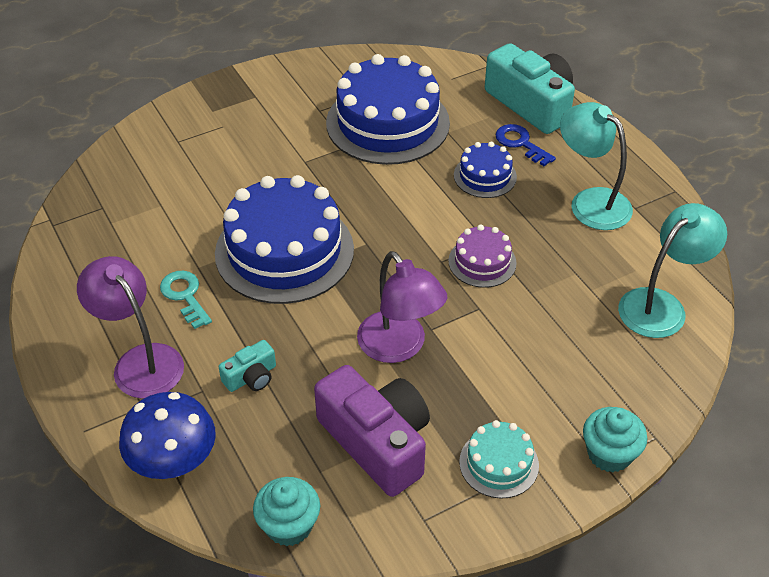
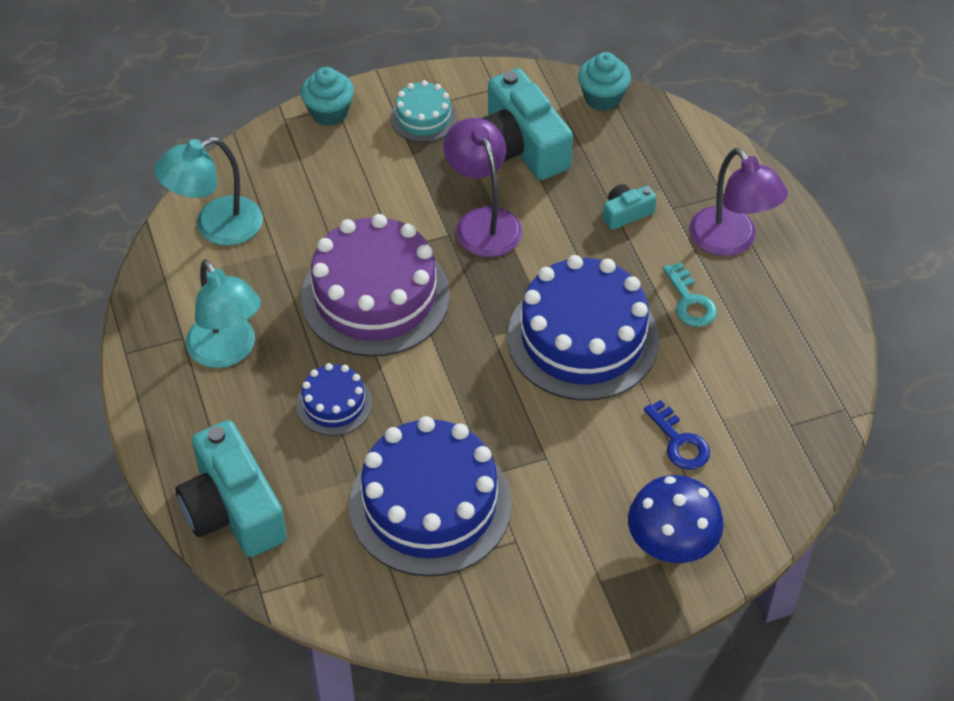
camera: 170 degrees left, 5 degrees up
blue mushroom [119,392,216,479] -> blue mushroom moved to [628,475,724,563]
purple camera [314,365,430,497] -> turquoise camera [481,68,573,180]
purple cake [448,225,517,288] -> purple cake [301,214,450,357], size x2.06
blue key [496,124,556,166] -> blue key moved to [644,400,710,470]

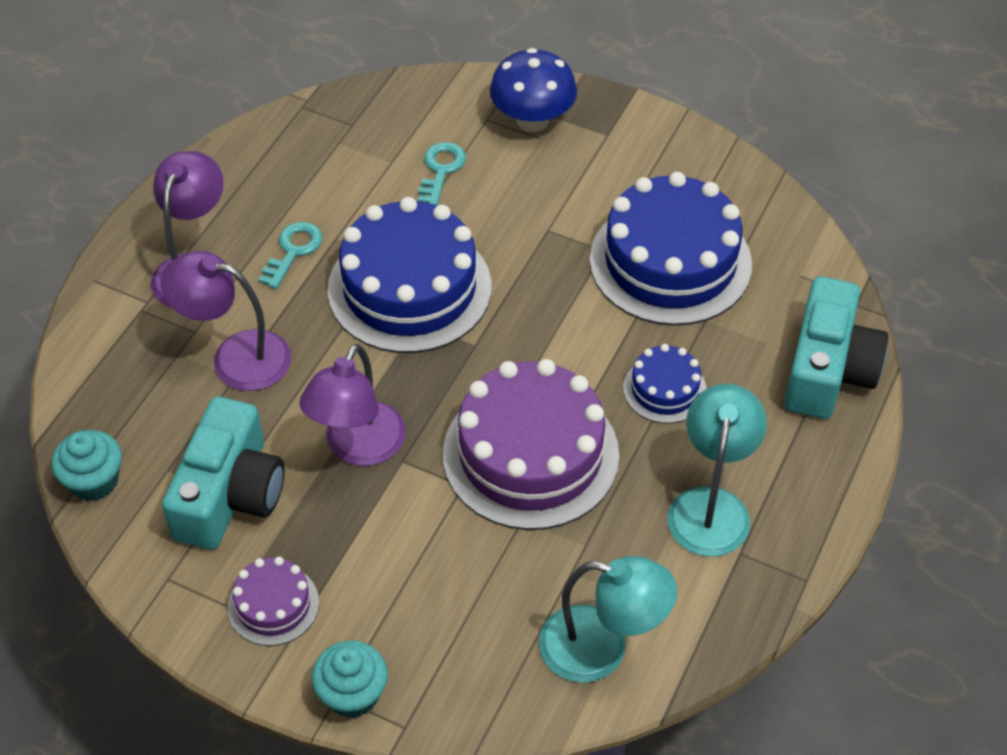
camera: 135 degrees left, 0 degrees up
turquoise cake [390,80,457,142] -> purple cake [228,557,319,646]
turquoise camera [603,184,657,230] -> purple lamp [161,251,291,391]
blue key [644,400,710,470] -> turquoise key [418,142,466,206]

